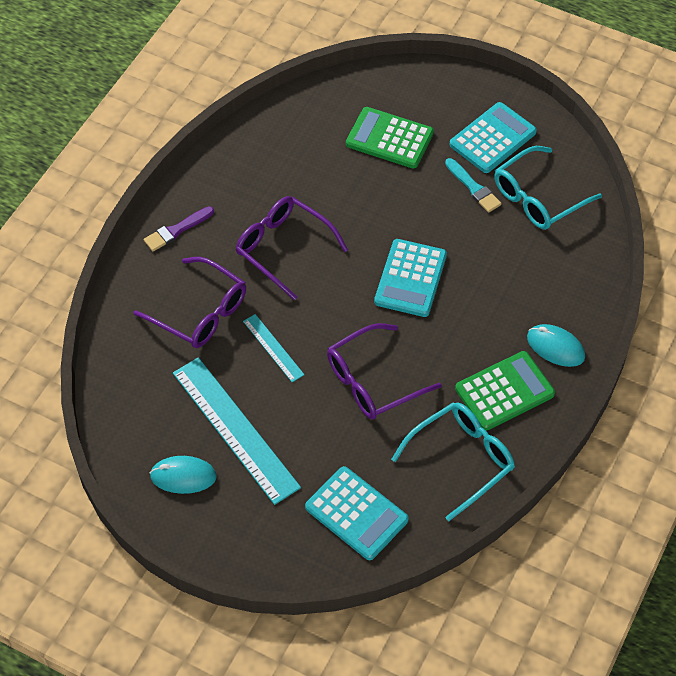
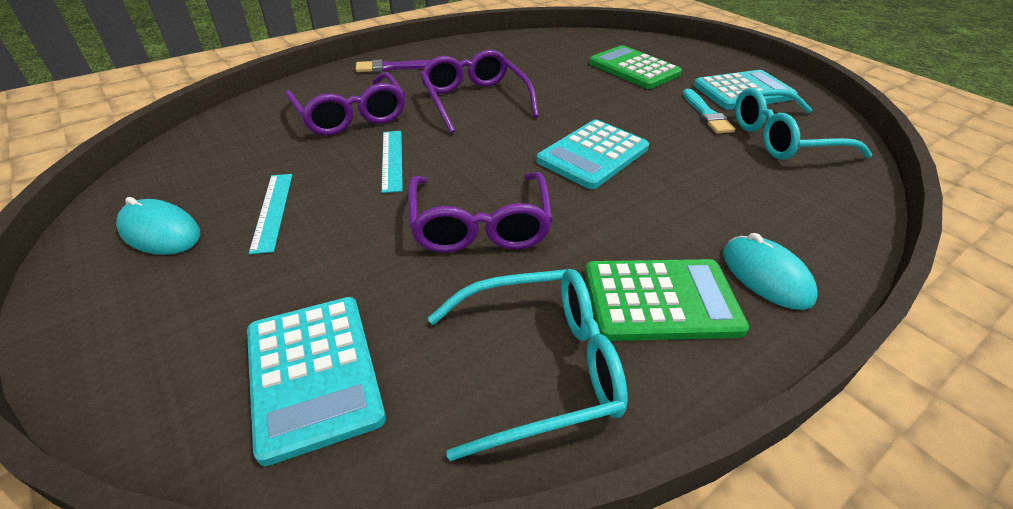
camera: 25 degrees right, 15 degrees down
turquoise ruler [173,357,301,505] -> turquoise ruler [249,174,292,254], size x0.49
purple glasses [327,323,442,419] -> purple glasses turned 90 degrees counterclockwise [408,172,553,253]

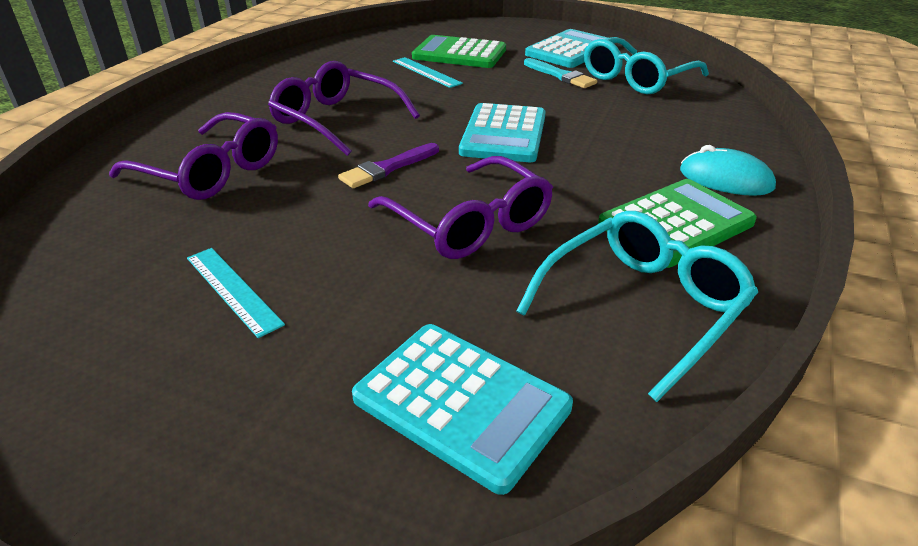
camera: 30 degrees left, 5 degrees down
turquoise mouse [116,197,200,255] -> none
purple brush [356,59,430,72] -> purple brush moved to [338,143,439,188]
turquoise ruler [381,131,403,193] -> turquoise ruler moved to [393,57,463,88]

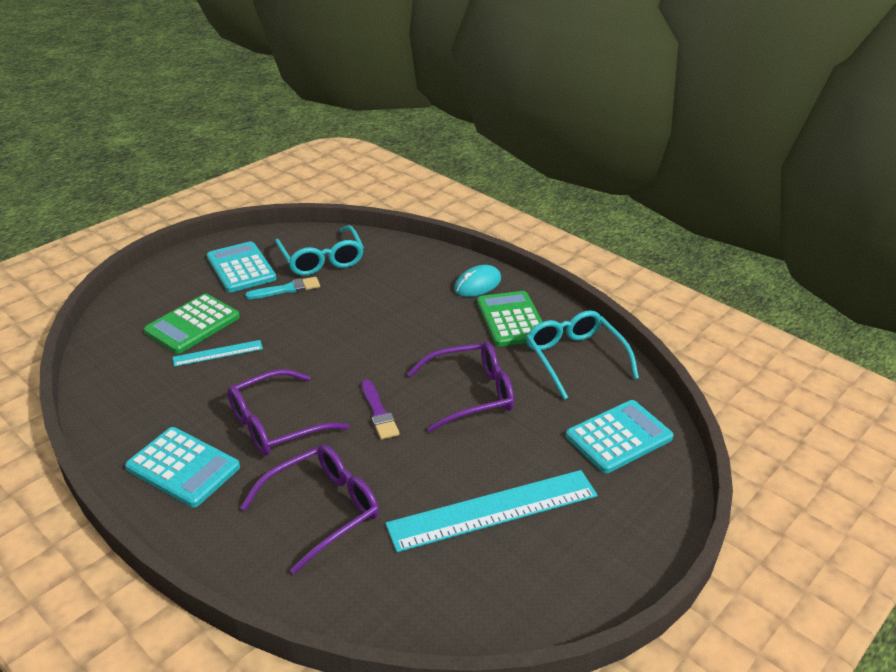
camera: 70 degrees left, 0 degrees up
turquoise ruler [187,248,285,338] -> turquoise ruler [385,470,598,552], size x2.02
turquoise calculator [459,103,546,162] -> turquoise calculator moved to [125,427,240,508]

